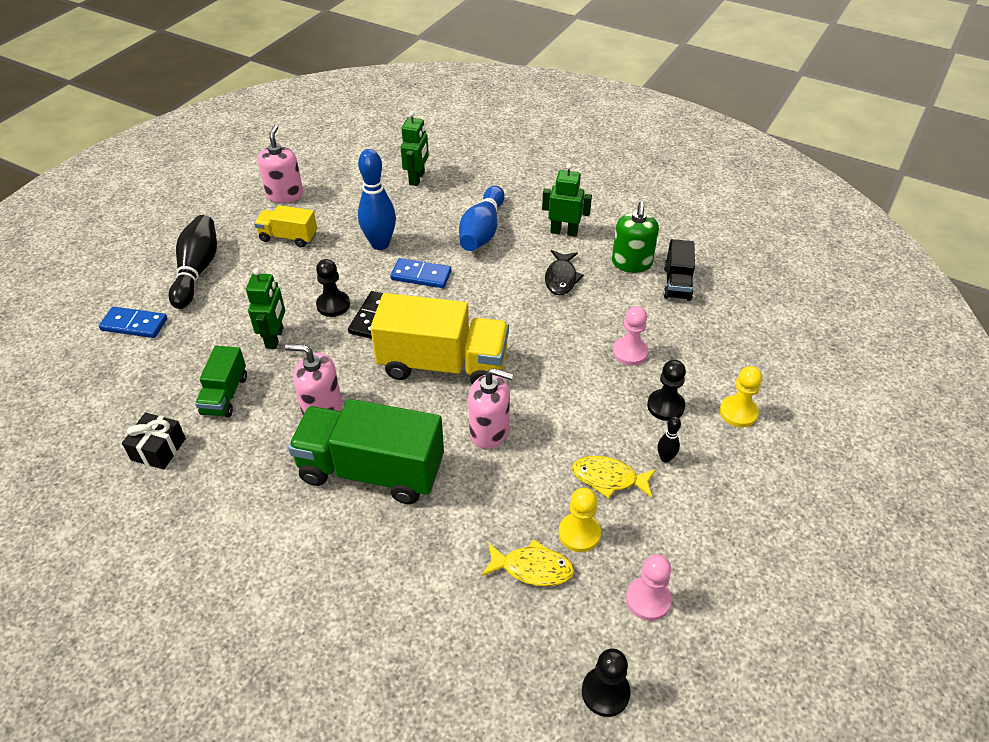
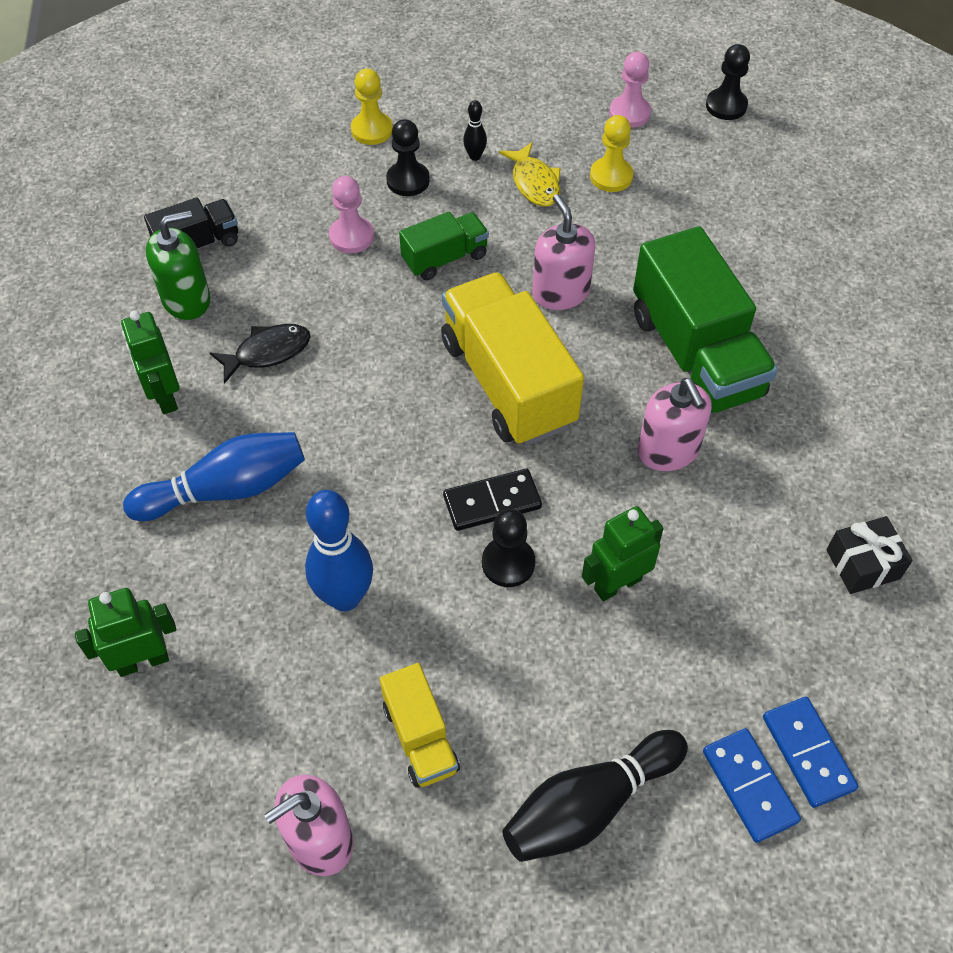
camera: 125 degrees left, 10 degrees up
green truck [195,346,247,417] -> green truck moved to [399,211,489,280]
blue domino [390,258,451,288] -> blue domino moved to [763,697,858,808]
yellow fish [482,539,574,586] -> none

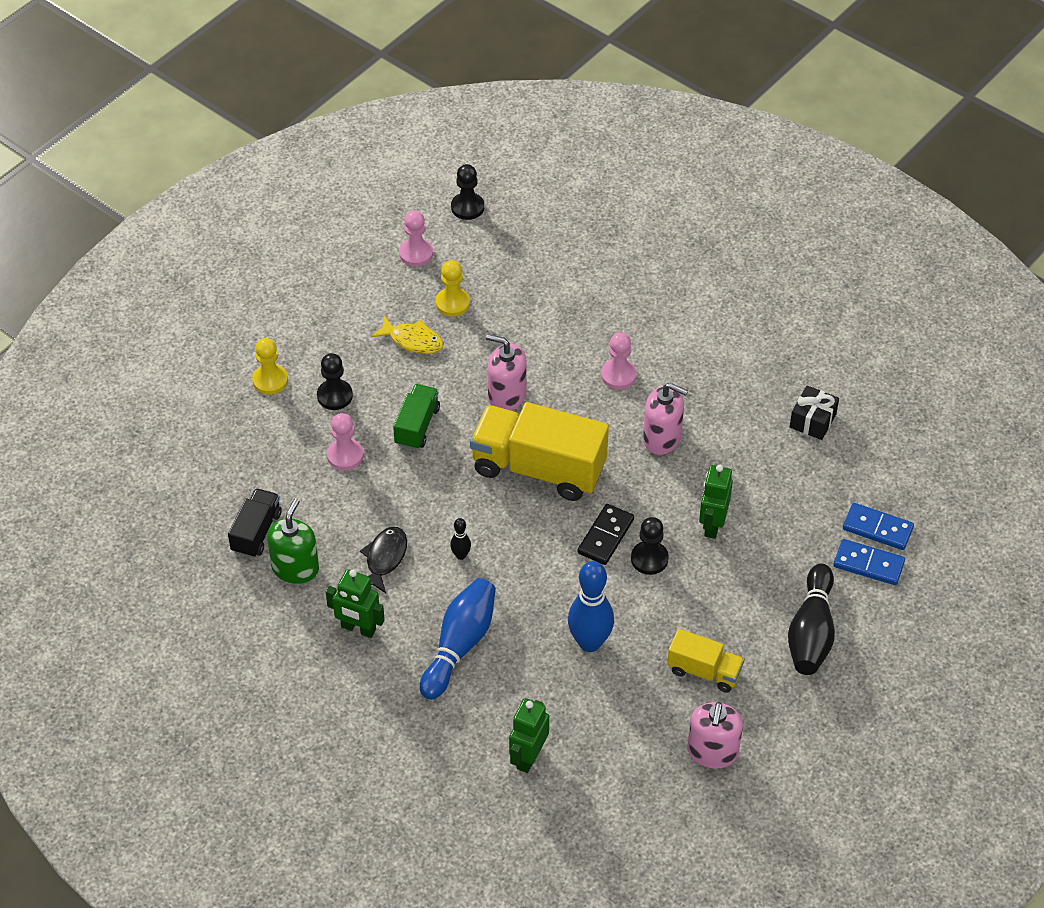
camera: 45 degrees left, 5 degrees down
black bowling pin [463,100,487,161] -> black bowling pin moved to [450,518,471,560]
green truck [633,226,778,413] -> pink pawn [601,333,637,389]

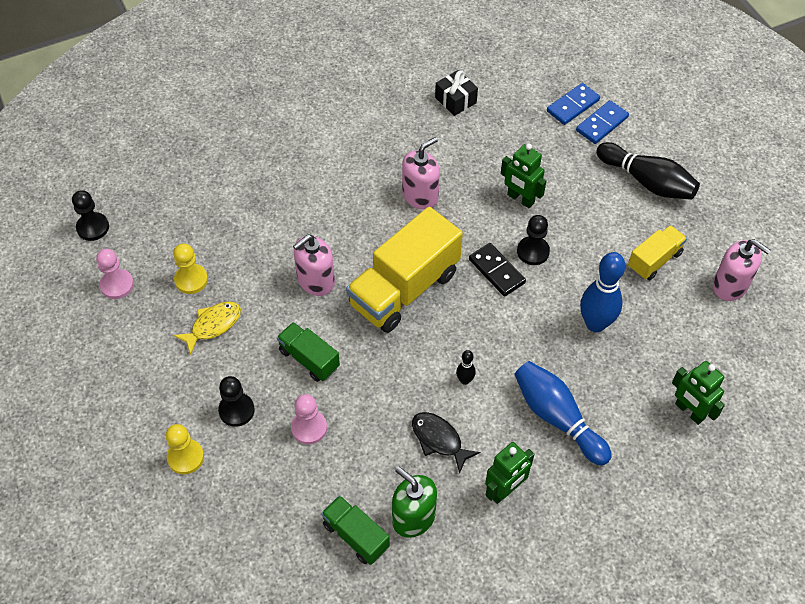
camera: 65 degrees left, 5 degrees up
black truck [228,488,282,558] -> green truck [321,495,390,565]
pink pawn [601,333,637,389] -> none

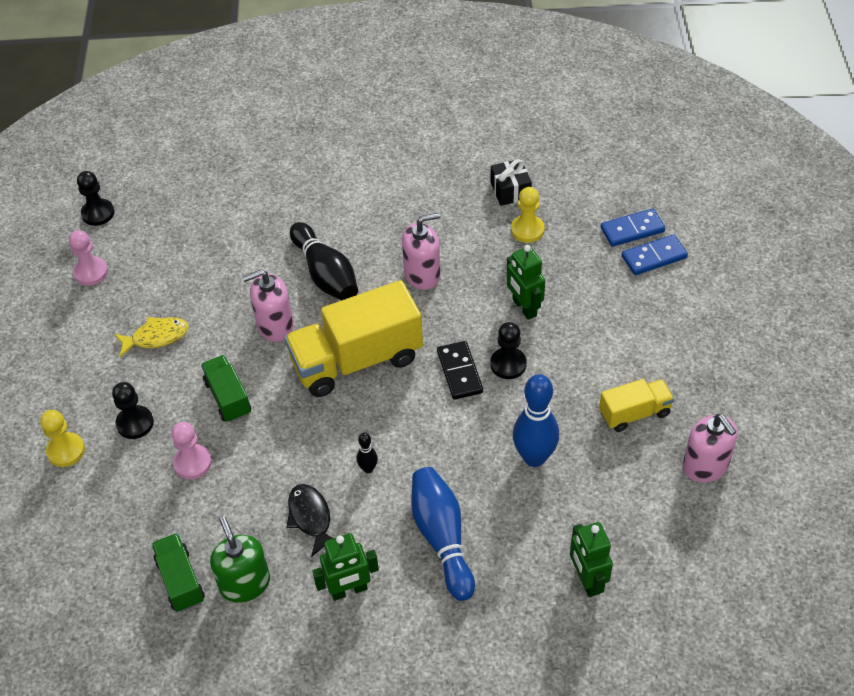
camera: 25 degrees right, 5 degrees down
yellow pawn [173,244,208,294] -> yellow pawn moved to [511,187,545,243]
black bowling pin [596,142,700,200] -> black bowling pin moved to [290,222,358,301]

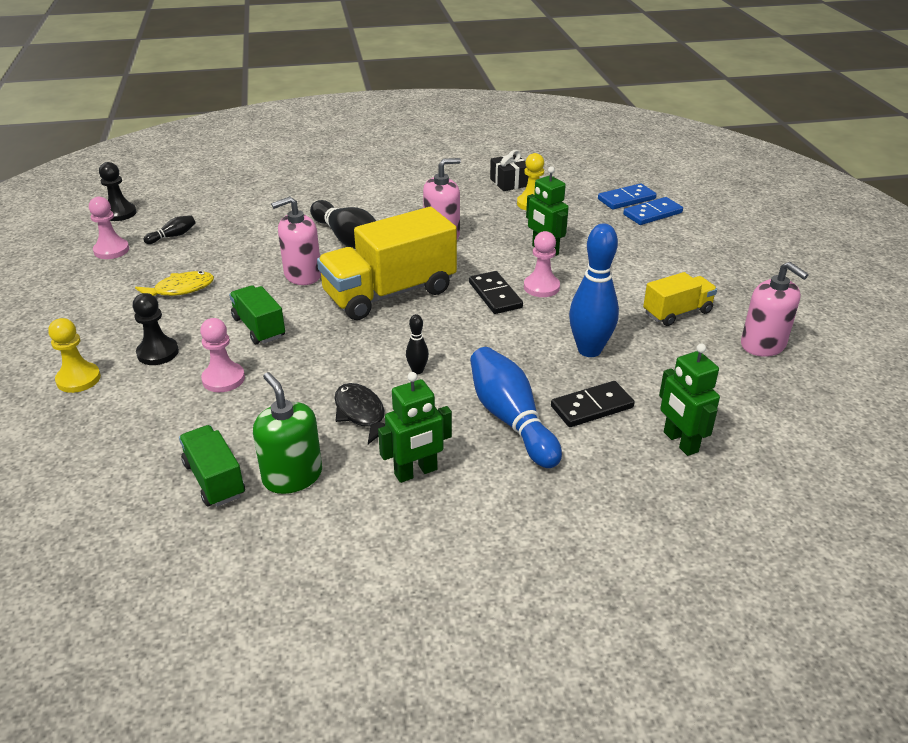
camera: 10 degrees left, 15 degrees down
black pawn [490,322,527,379] -> pink pawn [524,231,560,297]
none -> black bowling pin [143,216,195,244]
none -> black domino [551,381,635,427]

